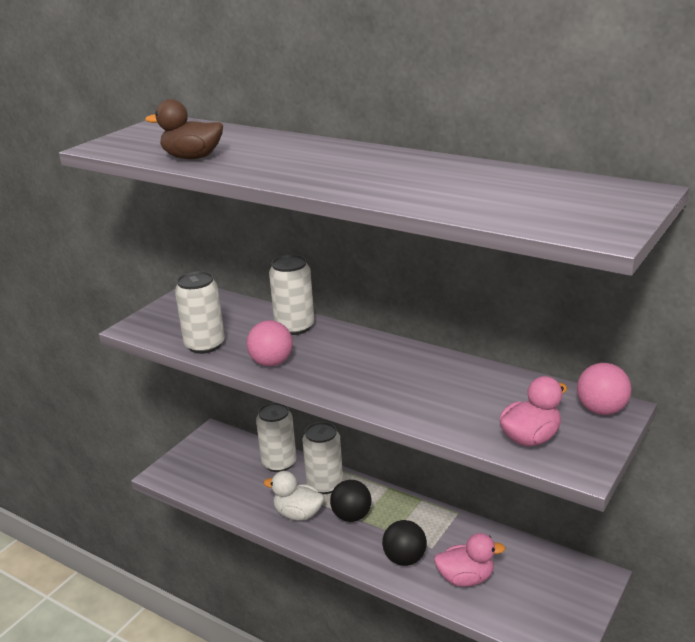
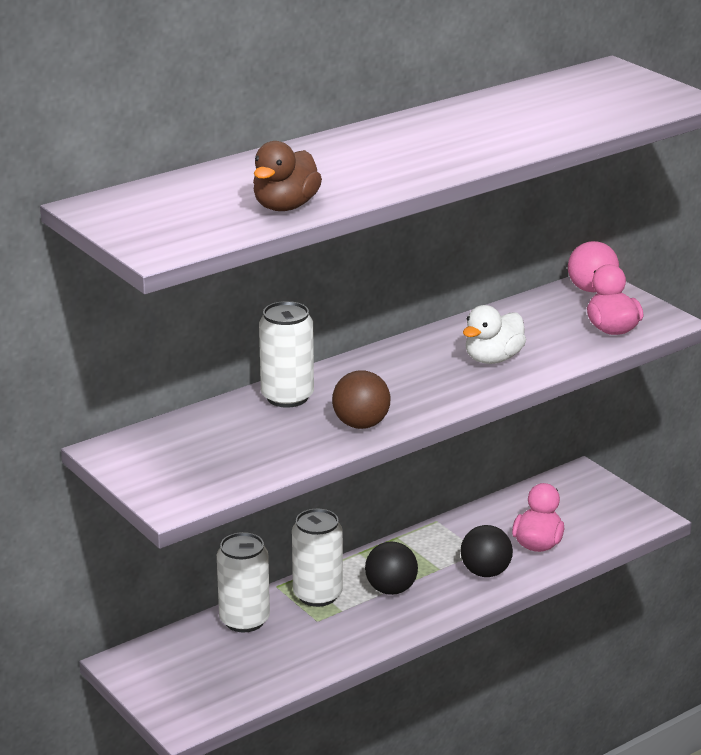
camera: 70 degrees left, 0 degrees up
white can [175,271,225,354] -> none
pink ball [246,320,293,366] -> brown ball [332,370,390,429]
white duck [264,471,324,521] -> white duck moved to [463,305,526,364]

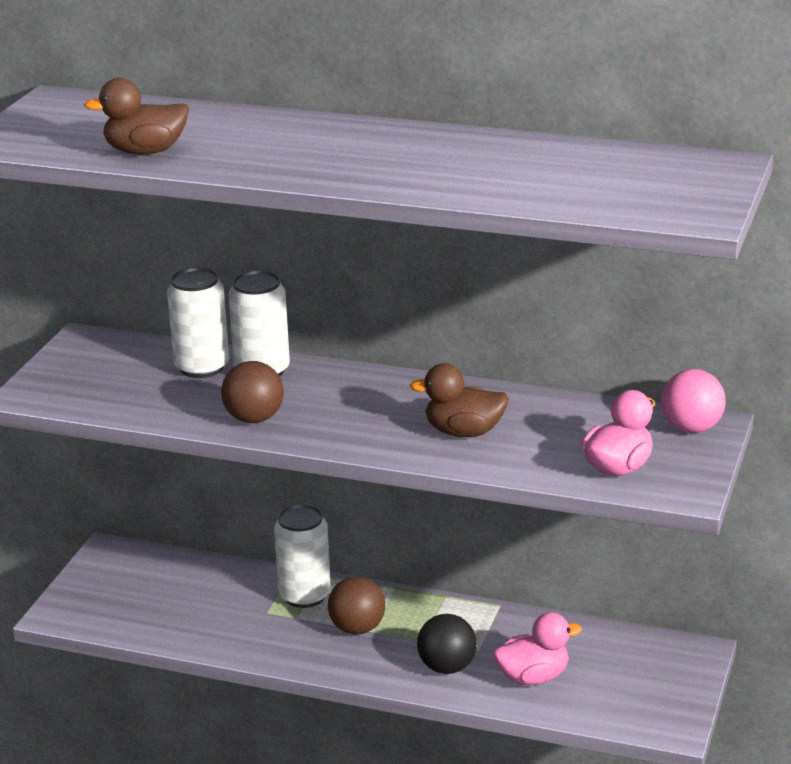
camera: 55 degrees right, 0 degrees up
white can [217,532,270,632] -> white can moved to [167,267,229,378]
black ball [365,541,418,595] -> brown ball [328,576,385,635]
white duck [463,305,526,364] -> brown duck [410,363,509,437]

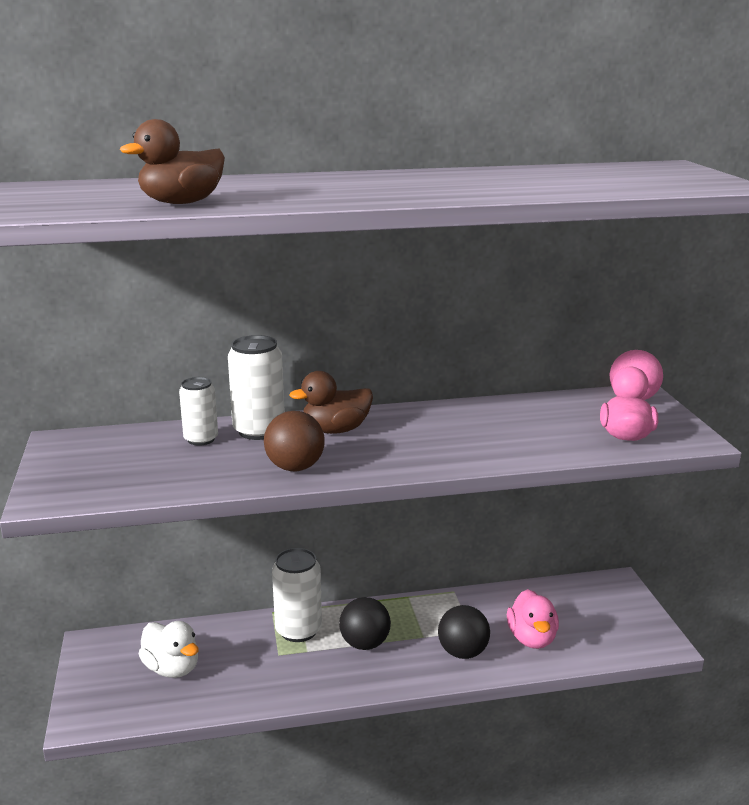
camera: 30 degrees left, 5 degrees down
white can [167,267,229,378] -> white can [179,377,218,446], size x0.65
brown ball [328,576,385,635] -> black ball [339,597,391,650]
brown duck [410,363,509,437] -> brown duck moved to [290,371,373,434]
pink duck [493,612,582,685] -> pink duck turned 135 degrees clockwise [507,589,559,649]
none -> white duck [138,621,199,678]

